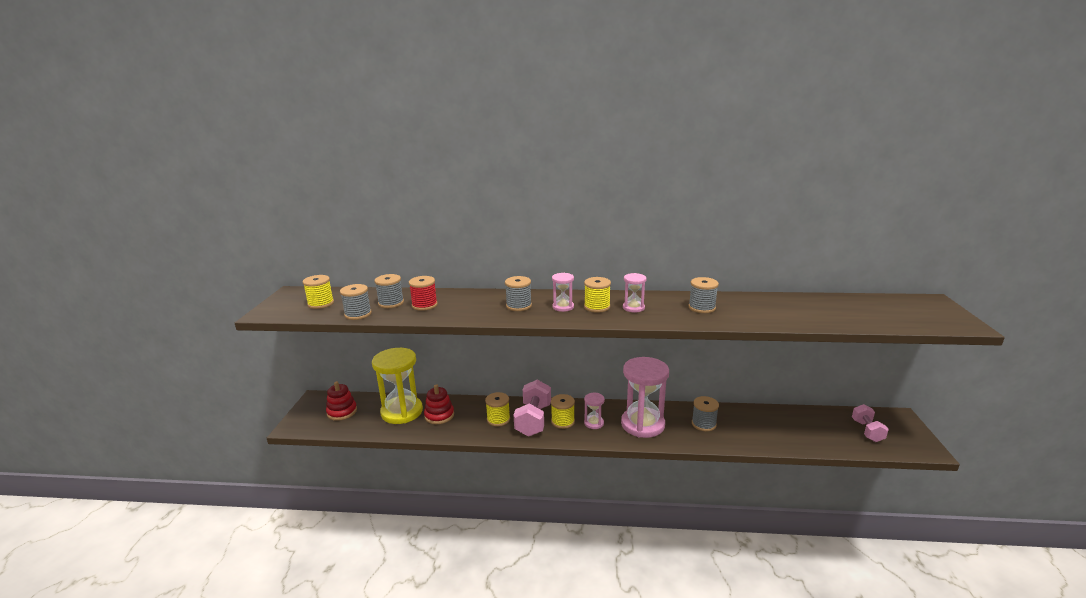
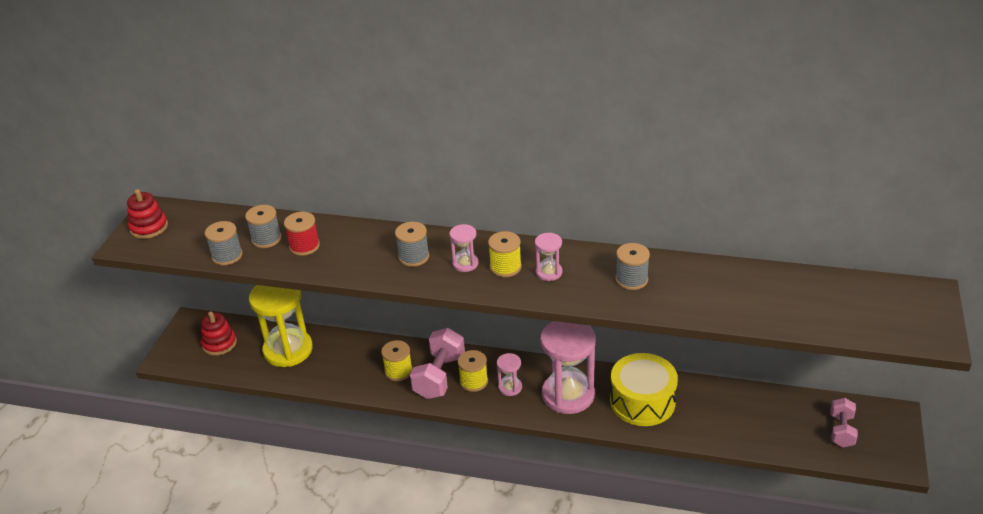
camera: 10 degrees right, 15 degrees up
yellow spool [303,275,334,309] -> none
red stacking toy [424,384,454,424] -> red stacking toy moved to [127,189,168,239]
grey spool [692,396,719,431] -> yellow drum [610,353,678,426]

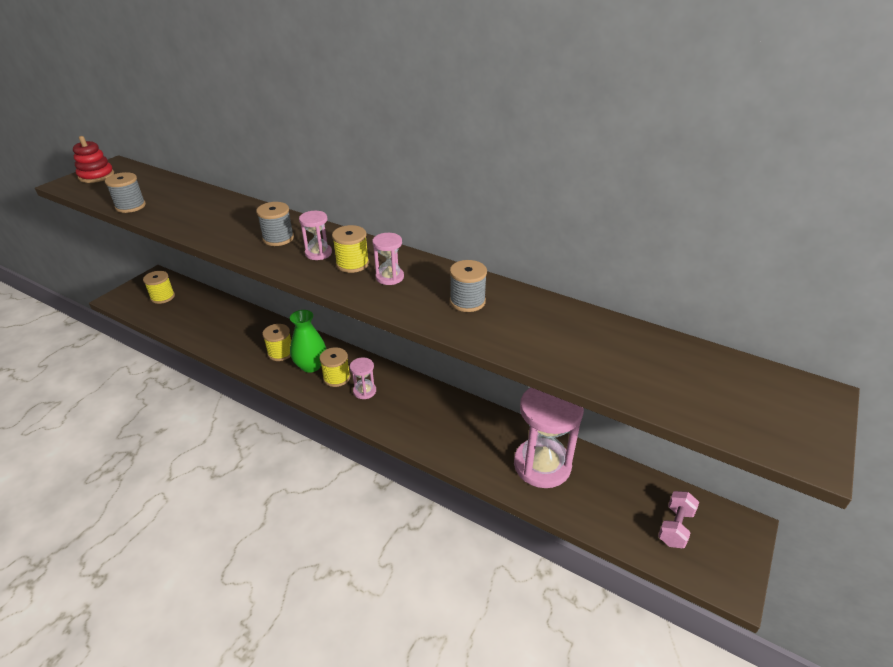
camera: 15 degrees right, 0 degrees up
red stacking toy [201,311,237,356] -> yellow spool [143,271,175,304]
grey spool [245,205,282,248] -> none
yellow hourglass [249,285,313,367] -> none
red spool [284,212,320,256] -> none
pink dumbbell [410,328,465,399] -> green vase [290,310,326,373]
pink hourglass [540,321,596,414] -> pink hourglass moved to [514,387,584,488]
yellow drum [610,353,678,426] -> none

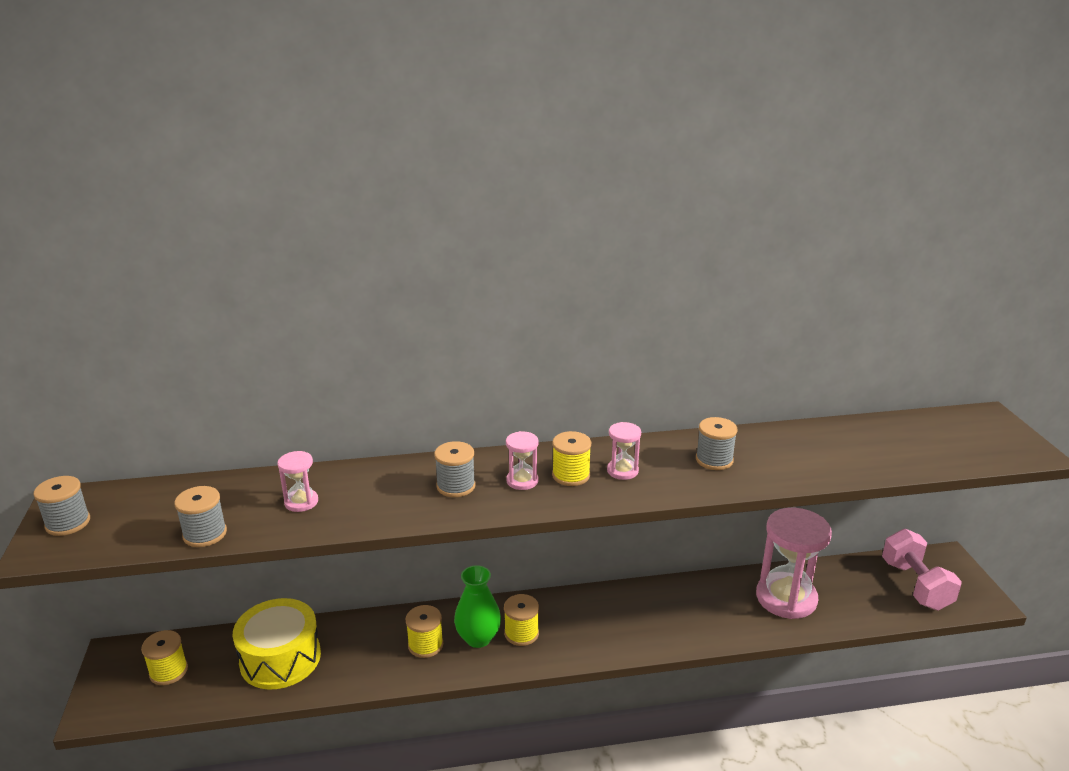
camera: 40 degrees left, 10 degrees down
red stacking toy [73,136,114,183] -> grey spool [34,476,90,536]
pink hourglass [350,357,376,399] -> pink hourglass moved to [278,451,318,512]
pink dumbbell [658,491,699,548] -> pink dumbbell [882,529,962,610], size x1.61
none -> yellow drum [233,598,321,690]

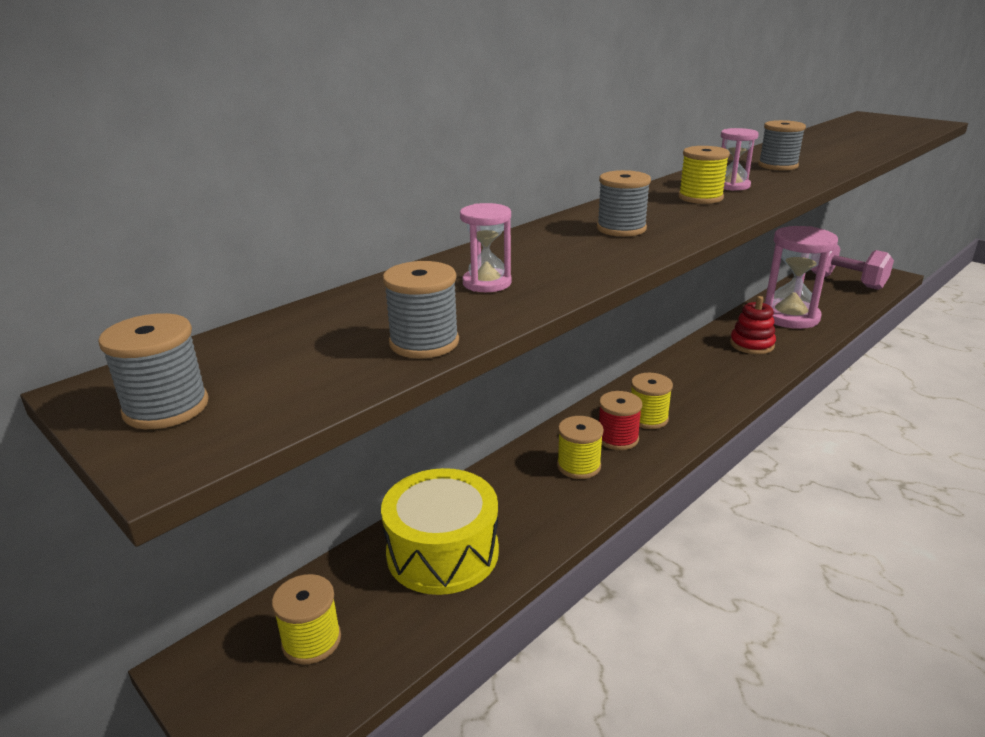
camera: 35 degrees left, 0 degrees up
green vase [454,565,501,648] -> red spool [599,391,642,450]
pink hourglass [506,431,539,490] -> none
none -> red stacking toy [730,296,776,354]

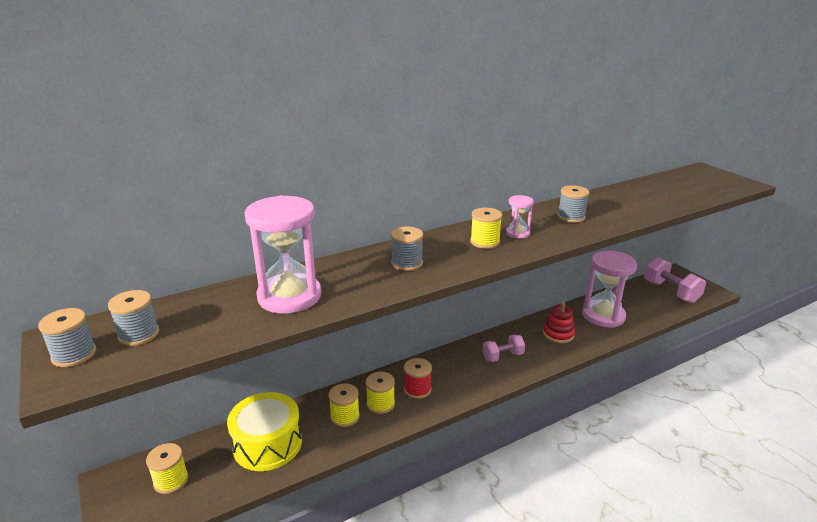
camera: 15 degrees right, 0 degrees up
grey spool [383,261,459,358] -> grey spool moved to [108,290,159,346]
pink hourglass [460,203,512,292] -> pink hourglass [245,195,321,314], size x2.17
yellow spool [631,373,673,429] -> yellow spool moved to [328,383,360,427]
none -> pink dumbbell [482,335,525,362]

